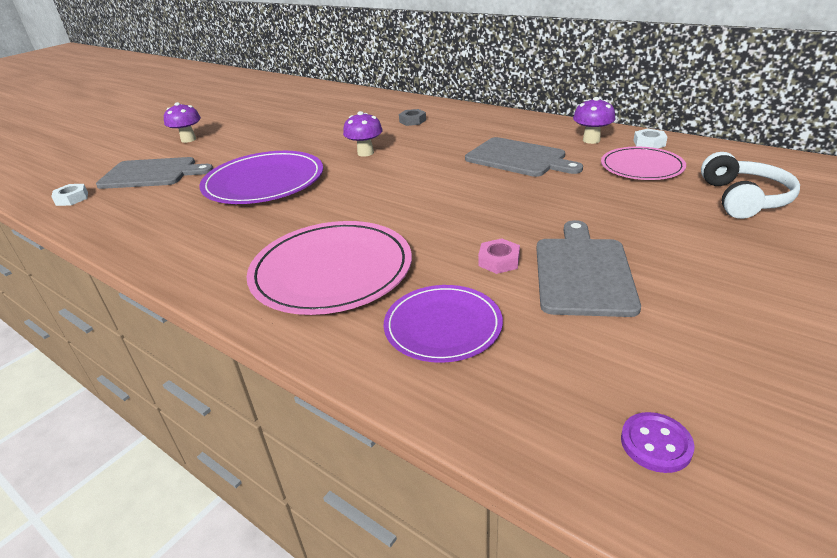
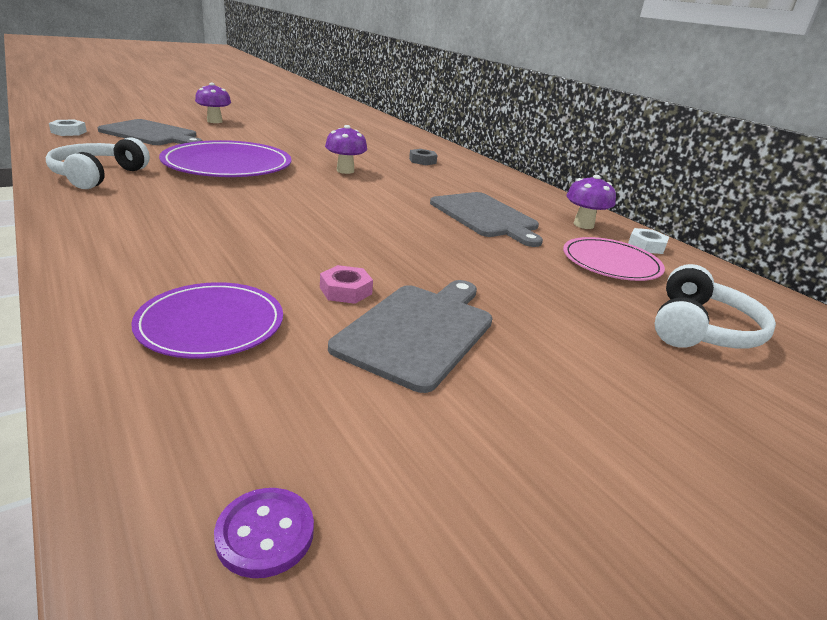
camera: 15 degrees right, 5 degrees down
pink plate [247,221,412,315] -> none
none -> white headphones [46,137,150,189]

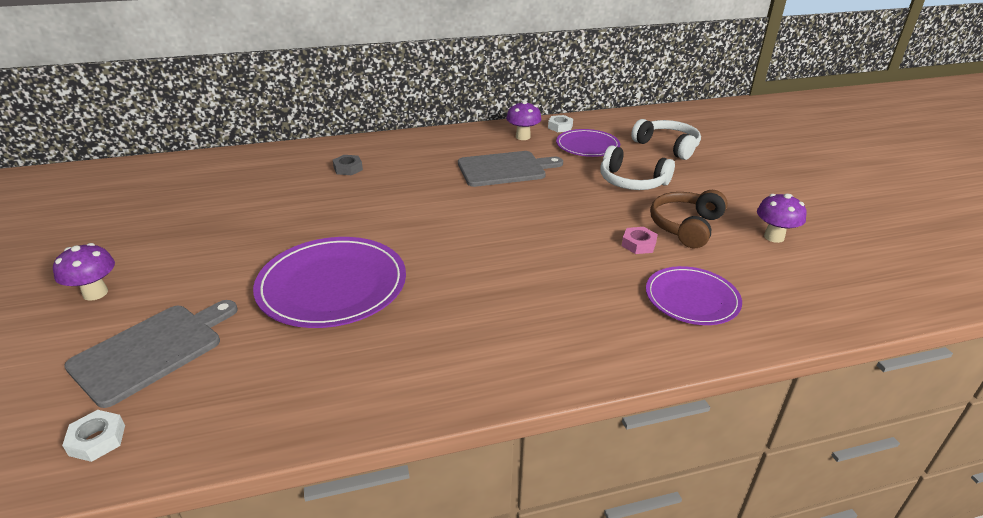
camera: 70 degrees left, 5 degrees up
white headphones [46,137,150,189] -> white headphones moved to [600,146,675,190]
purple button [214,488,314,578] -> none
purple mushroom [325,125,367,174] -> purple mushroom moved to [757,194,806,243]
grey cutting board [328,280,493,393] -> brown headphones [650,190,728,248]
pink plate [563,237,665,281] -> purple plate [556,129,620,157]

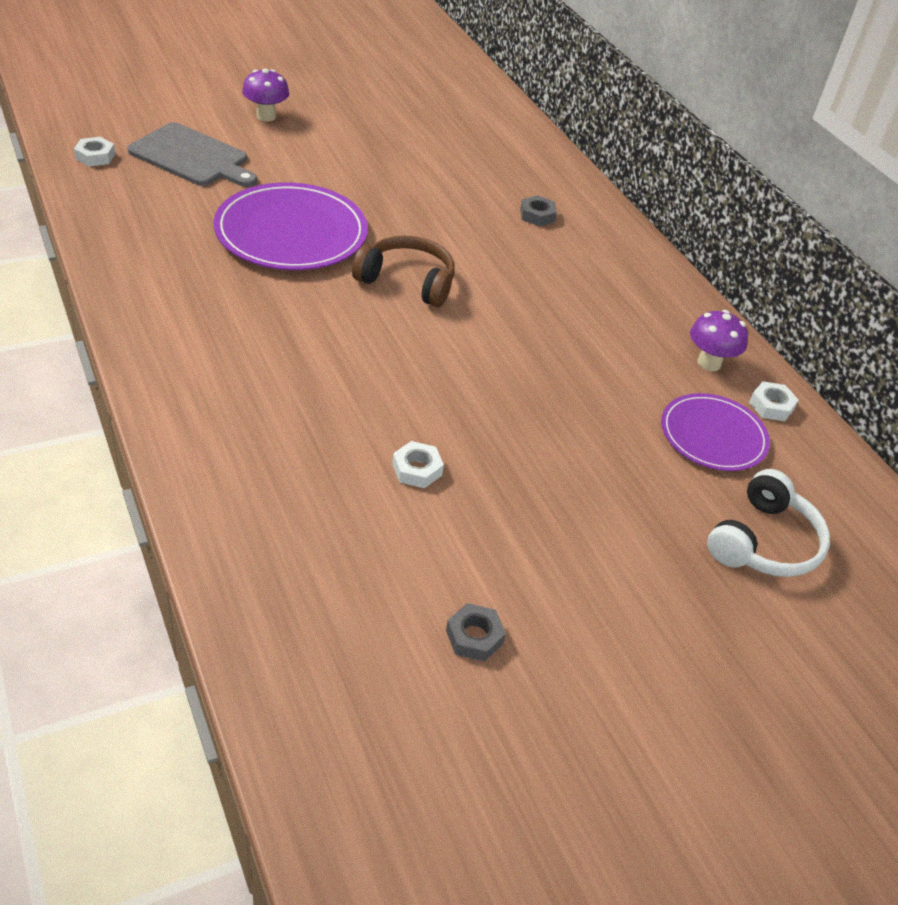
camera: 75 degrees right, 10 degrees up
grey cutting board [458,151,563,187] -> none
white headphones [600,146,675,190] -> none
pink nut [622,227,658,254] -> white nut [392,441,444,488]
purple plate [646,266,742,325] -> none
brown headphones [650,190,728,248] -> brown headphones moved to [352,235,455,307]
purple mushroom [757,194,806,243] -> grey nut [446,603,506,662]

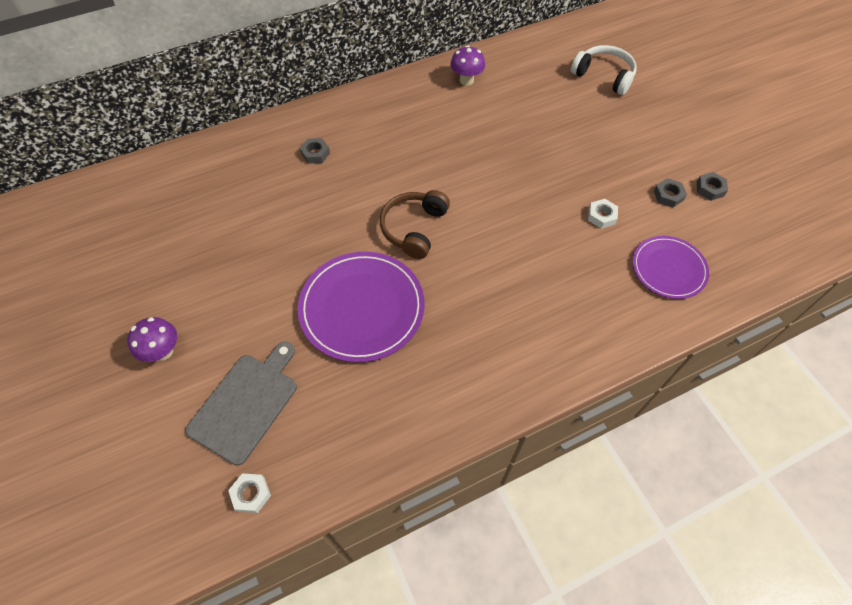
camera: 85 degrees left, 15 degrees up
purple plate [661,393,770,471] -> purple plate moved to [633,236,709,299]
white nut [749,381,799,421] -> none
none -> grey nut [654,178,687,208]

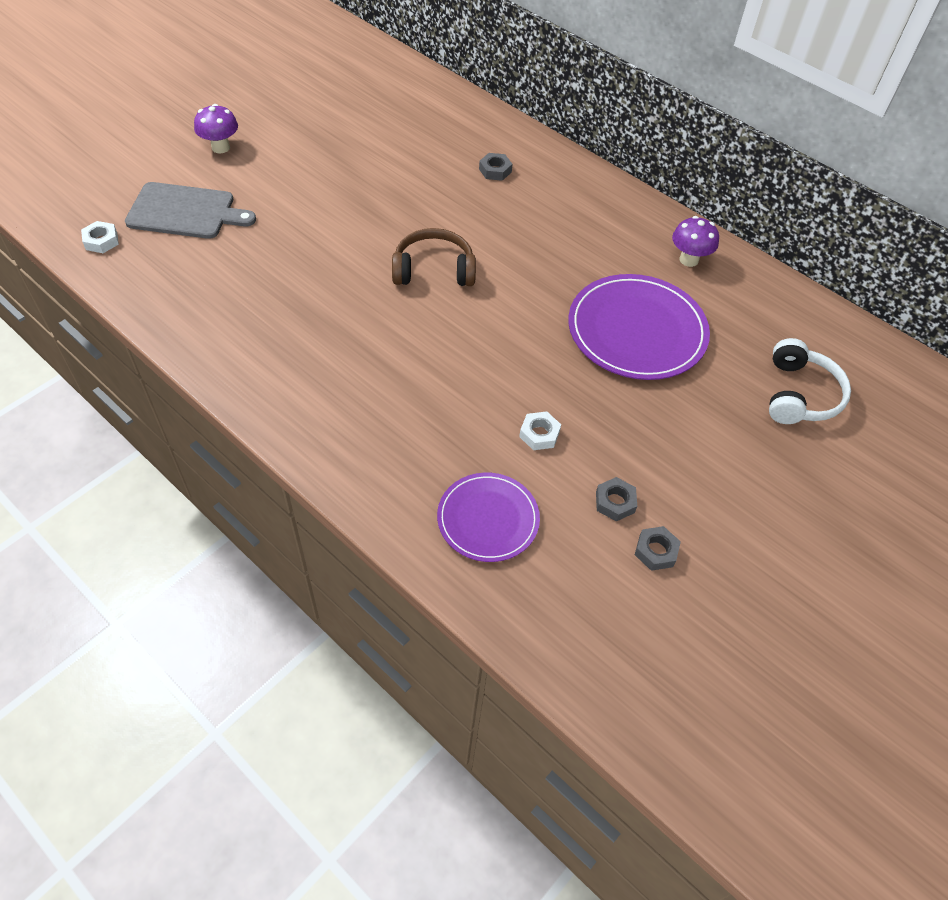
camera: 65 degrees right, 5 degrees down
purple plate [298,252,425,362] -> purple plate moved to [568,274,710,380]

